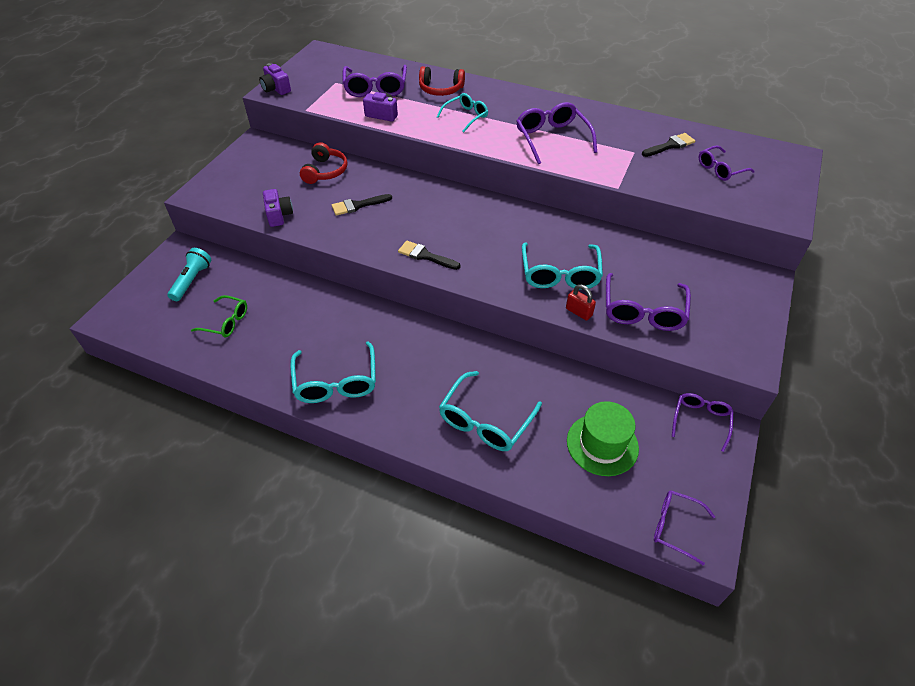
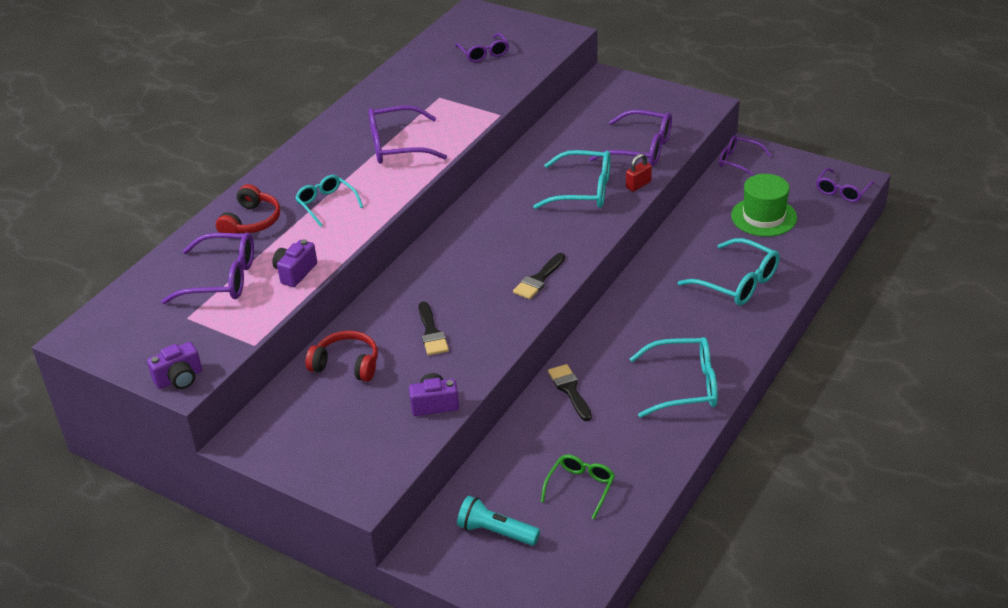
camera: 80 degrees left, 10 degrees down
black brush [642,133,695,157] -> black brush moved to [548,364,592,421]

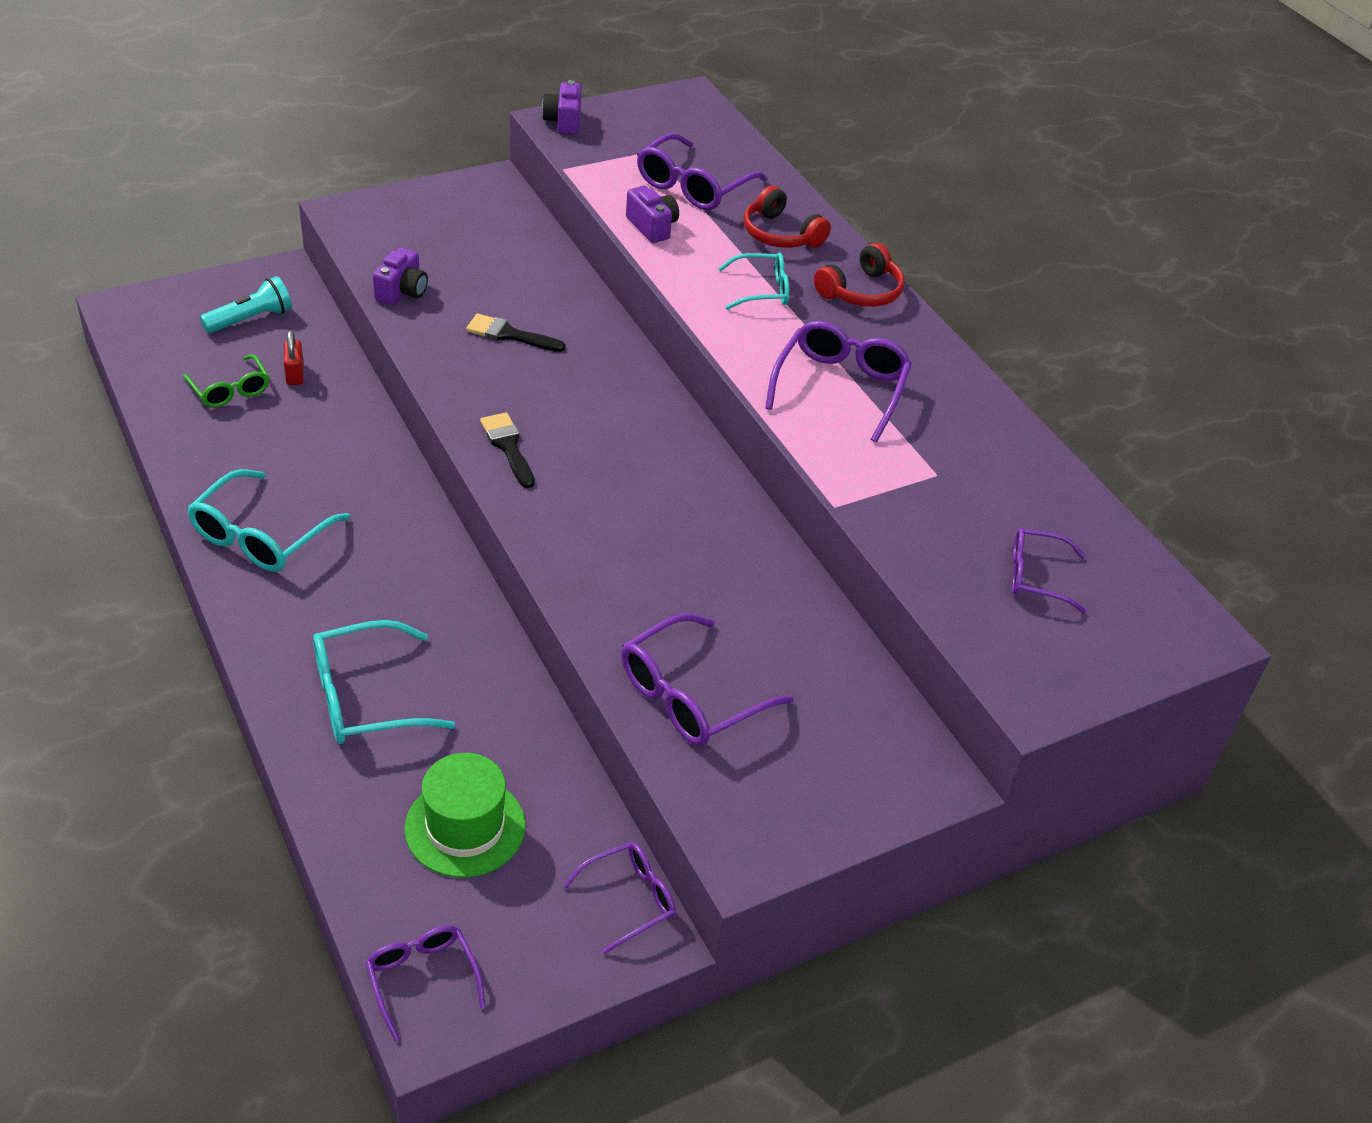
camera: 115 degrees right, 5 degrees up
red headphones [305,331,378,382] -> red headphones moved to [814,243,905,307]
turquoise glasses [533,150,611,209] -> none
black brush [548,364,592,421] -> none
red padlock [626,153,652,191] -> red padlock moved to [284,330,304,385]

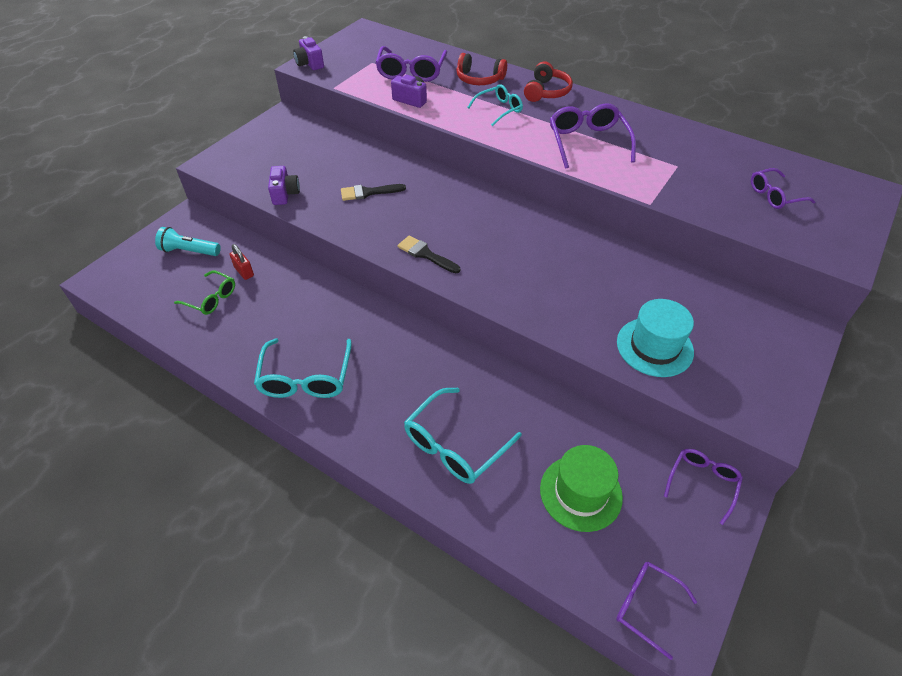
camera: 25 degrees left, 5 degrees up
turquoise flashlight [200,276,292,333] -> turquoise flashlight turned 105 degrees counterclockwise [155,227,221,256]
purple glasses [621,613,793,746] -> turquoise hat [617,299,694,377]

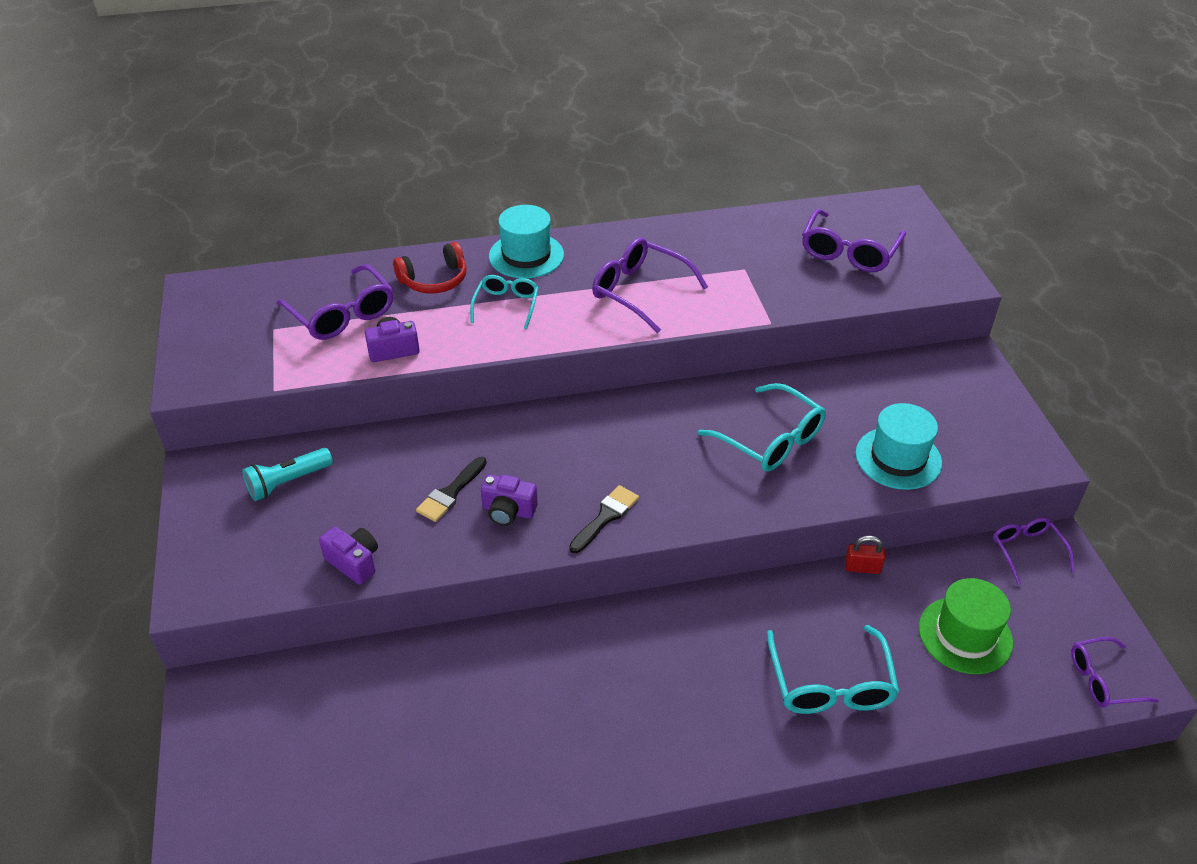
camera: 45 degrees left, 5 degrees down
turquoise flashlight [155,227,221,256] -> turquoise flashlight moved to [242,448,333,501]
green glasses [174,271,235,315] -> none
red padlock [230,244,254,280] -> red padlock moved to [845,535,885,574]
turquoise glasses [254,338,352,398] -> turquoise glasses moved to [698,383,826,472]
purple camera [293,36,324,70] -> purple camera moved to [481,474,538,526]
black brush [397,236,460,273] -> black brush turned 135 degrees clockwise [569,485,639,553]
red headphones [524,61,573,102] -> turquoise hat [489,205,564,278]
purple glasses [751,168,815,209] -> purple glasses [802,209,906,272], size x1.58

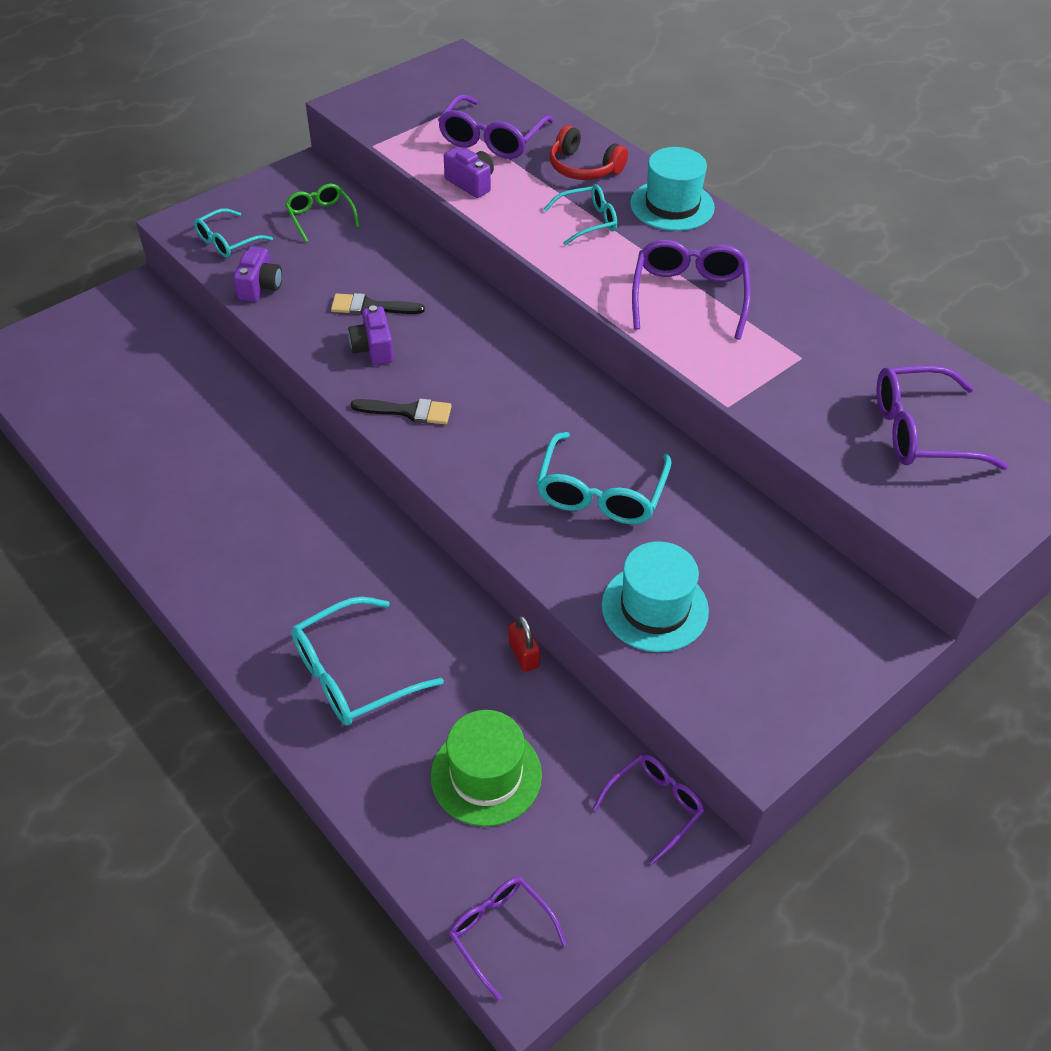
camera: 60 degrees right, 5 degrees up
turquoise flashlight [242,448,333,501] -> green glasses [285,184,360,242]
none -> turquoise glasses [194,208,273,258]

